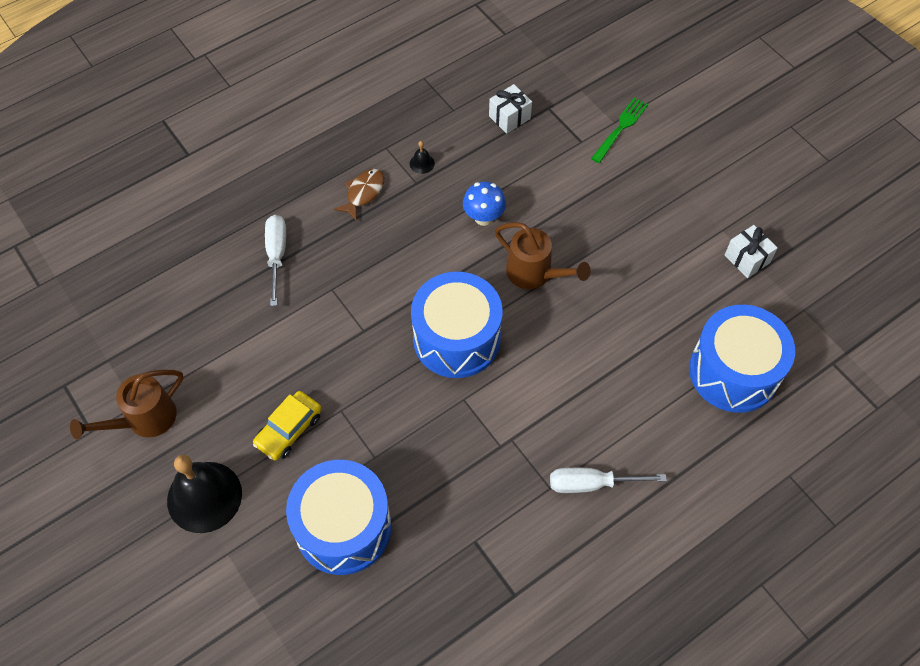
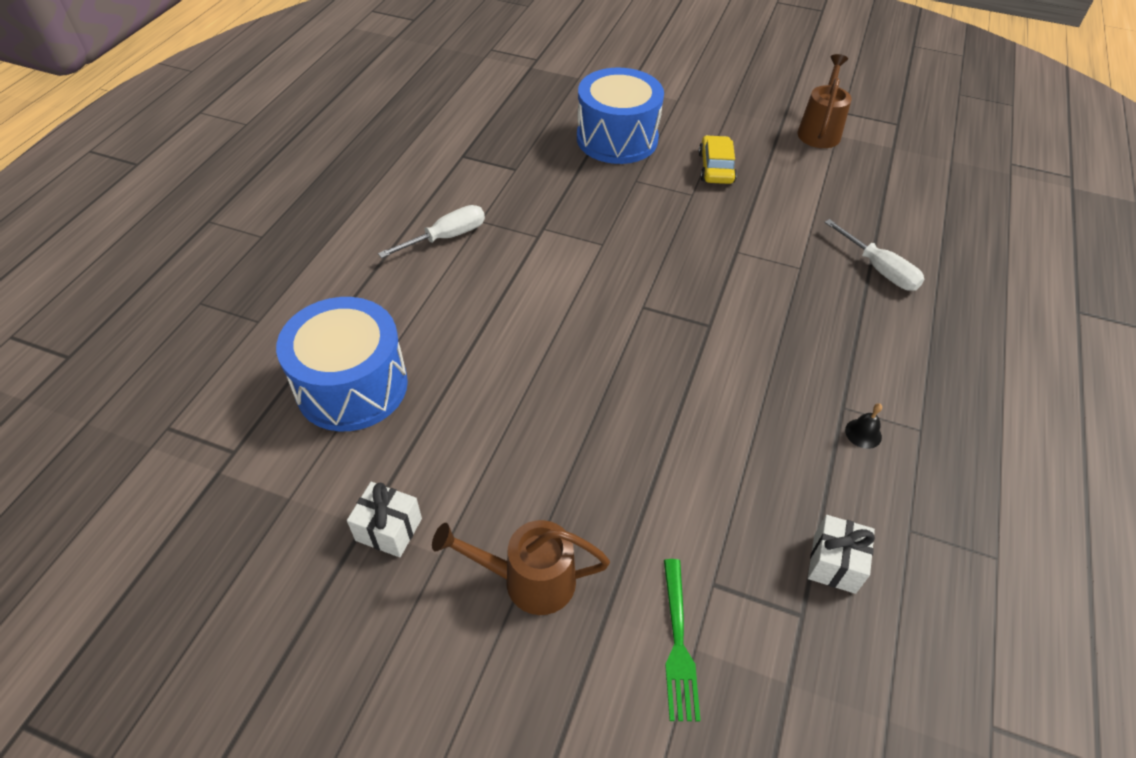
camera: 145 degrees right, 10 degrees down
black bell [167,455,242,533] -> none
brown fish [334,169,384,221] -> none
blue drum [411,272,503,378] -> none
blue mushroom [463,182,506,226] -> none
brown watering can [495,222,591,289] -> brown watering can moved to [432,520,610,615]

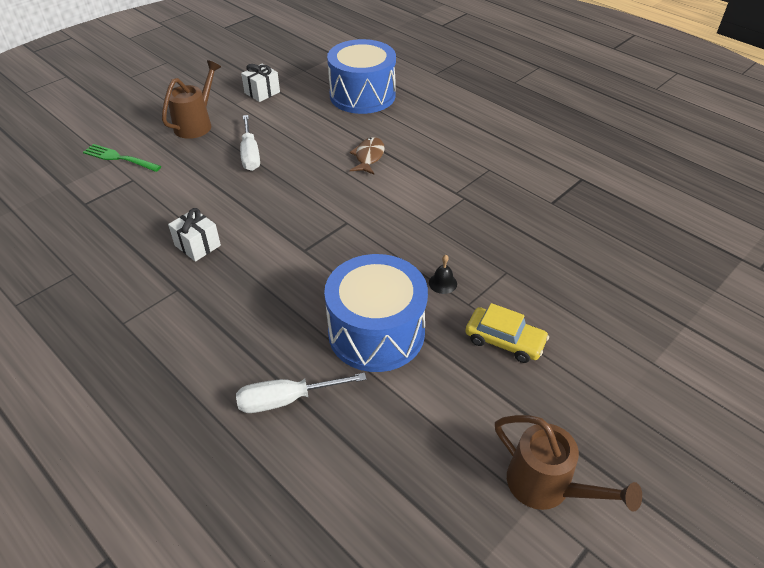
camera: 115 degrees right, 5 degrees down
white screwdriver [378,205,485,258] -> white screwdriver moved to [240,115,260,171]
blue drum [577,68,664,164] -> blue drum moved to [324,254,428,372]
white gift [808,515,875,594] -> white gift moved to [168,208,221,262]
black bell [845,403,882,449] -> black bell moved to [429,255,457,294]
none -> brown fish [350,137,385,174]

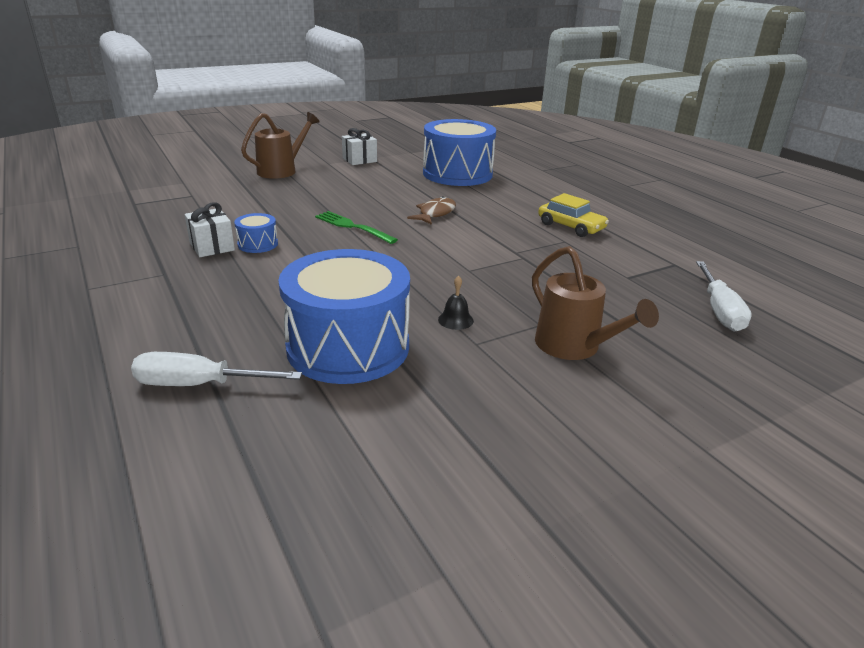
camera: 15 degrees right, 15 degrees down
green fork [83,144,161,172] -> green fork moved to [315,211,398,244]
white screwdriver [240,115,260,171] -> white screwdriver moved to [696,261,752,332]
yellow car [465,303,549,363] -> yellow car moved to [538,193,609,237]
brown watering can [495,415,642,512] -> brown watering can moved to [532,246,659,360]
none -> blue drum [234,213,278,253]

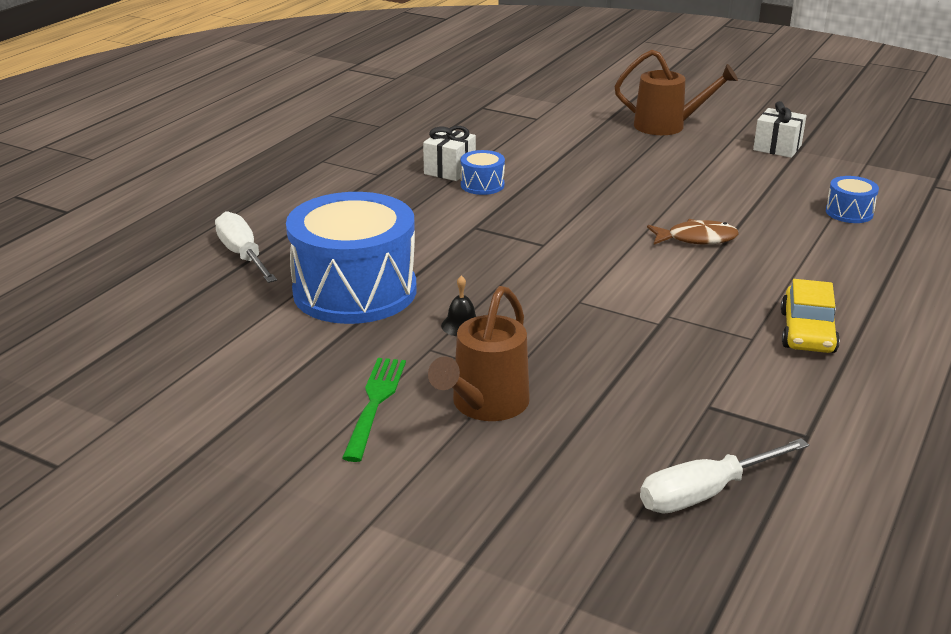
camera: 60 degrees right, 0 degrees up
green fork [315,211,398,244] -> green fork moved to [342,358,406,462]
blue drum [423,119,496,186] -> blue drum [826,176,879,223], size x0.42

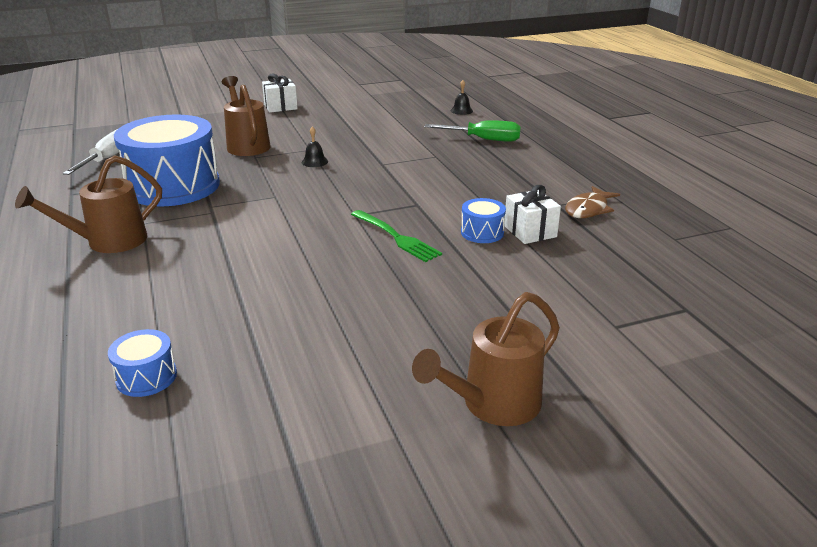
camera: 130 degrees right, 0 degrees up
white screwdriver [215,211,277,283] -> green screwdriver [424,120,521,142]
blue drum [286,192,417,324] -> blue drum moved to [114,115,220,207]
green fork [342,358,406,462] -> green fork moved to [351,210,442,262]
brown fish [647,219,739,245] -> brown fish moved to [565,186,620,218]
white gift [753,101,806,158] -> white gift moved to [262,73,298,113]
yellow car [780,279,840,353] -> brown watering can [15,155,162,253]
none -> black bell [451,80,473,115]

